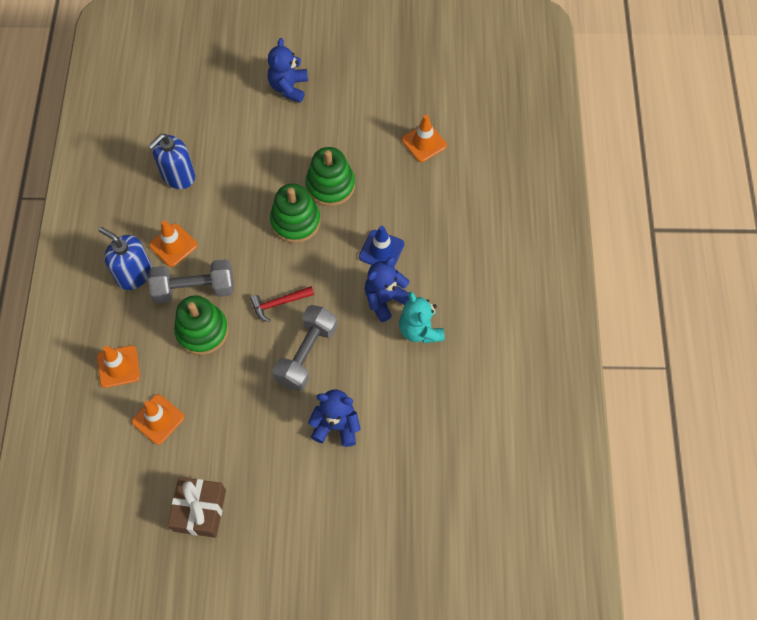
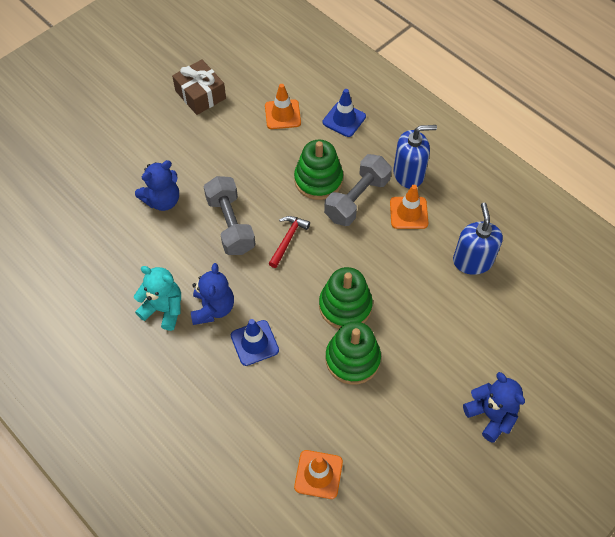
camera: 135 degrees right, 5 degrees down
orange traffic cone [97,345,140,388] -> blue traffic cone [323,89,366,137]

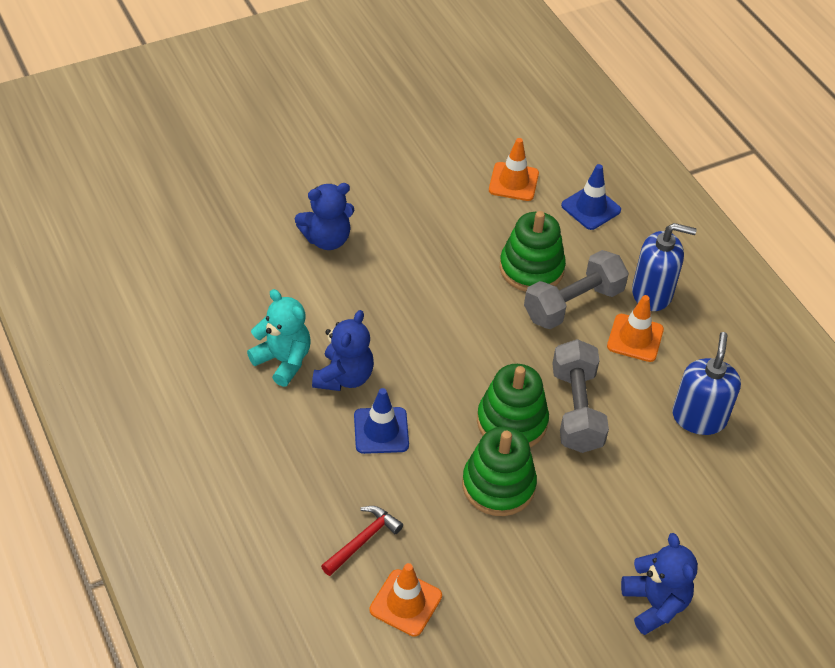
camera: 15 degrees right, 10 degrees down
brown gift [172,59,226,115] -> none
grey dumbbell [204,176,256,255] -> grey dumbbell moved to [552,339,609,453]
red hammer [268,216,310,268] -> red hammer moved to [321,506,403,576]

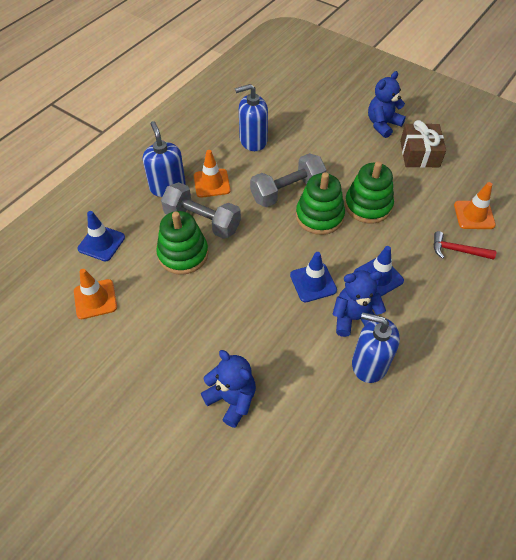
camera: 115 degrees left, 5 degrees up
turquoise teddy bear [247,289,311,387] -> blue soap dispenser [352,312,400,383]
none -> blue traffic cone [290,252,337,302]
none -> brown gift [400,120,446,168]

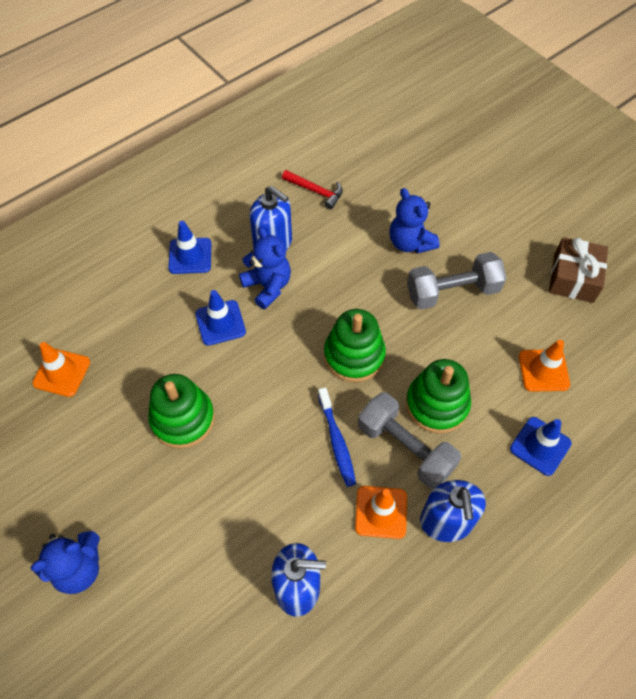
camera: 165 degrees left, 5 degrees up
grey dumbbell [250,153,326,207] -> grey dumbbell moved to [407,252,507,310]
blue traffic cone [290,252,337,302] -> blue traffic cone moved to [168,221,211,274]
green stacking toy [296,172,345,235] -> green stacking toy moved to [324,309,386,382]
blue teddy bear [332,270,386,337] -> blue teddy bear turned 135 degrees counterclockwise [239,227,291,309]
brown gift [400,120,446,168] -> brown gift moved to [549,237,608,303]
red hammer [434,231,496,260] -> red hammer moved to [282,170,343,210]
none -> blue toothbrush [318,387,356,487]

